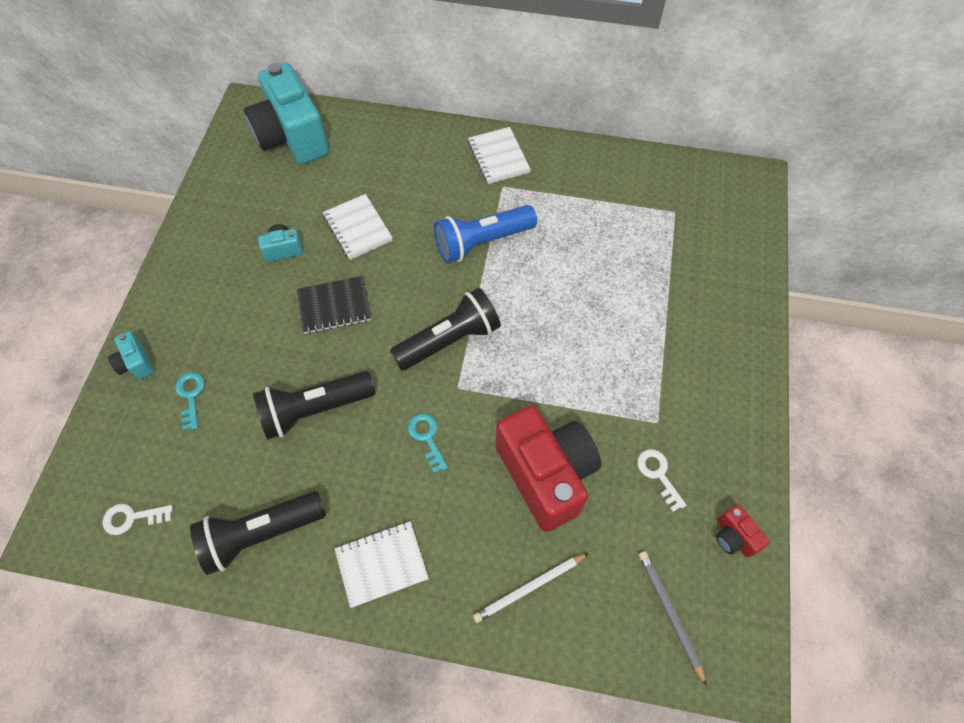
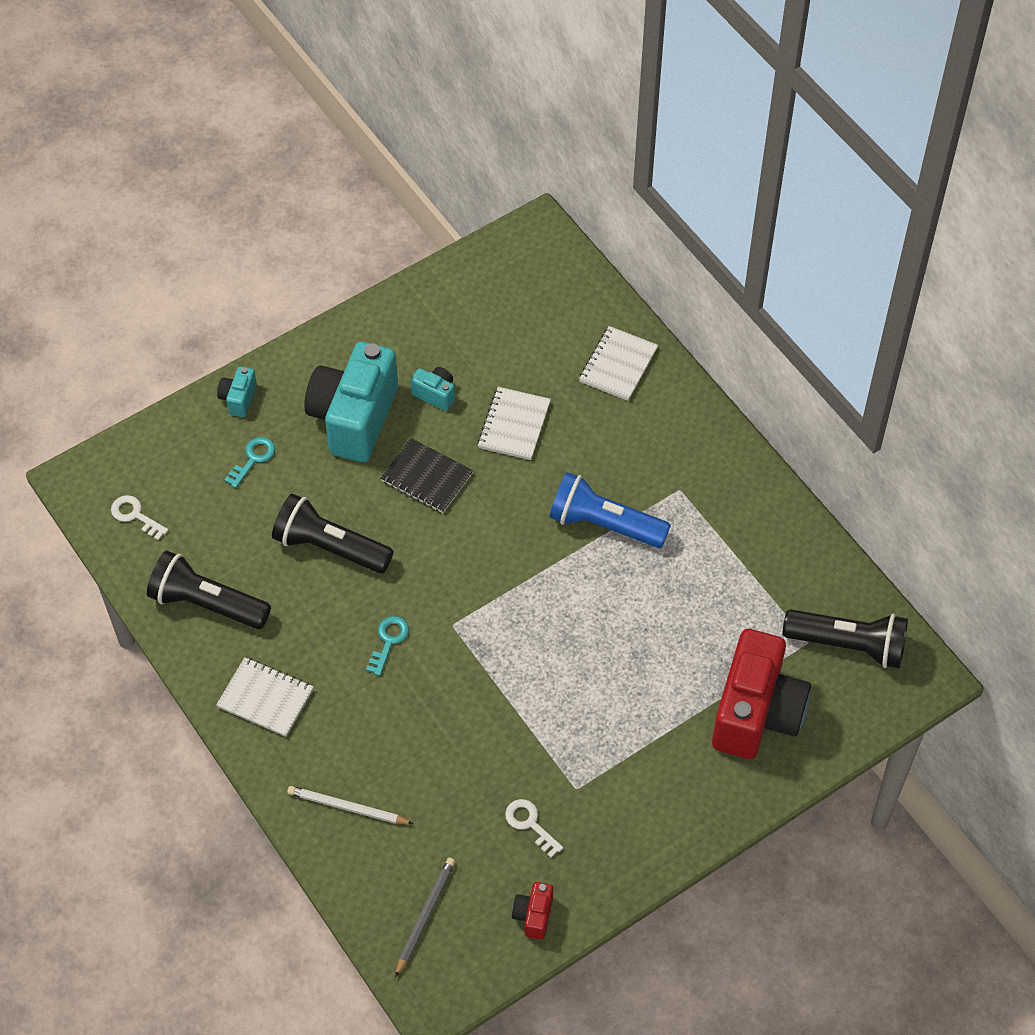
camera: 45 degrees right, 5 degrees down
turquoise camera [244,63,329,164] -> turquoise camera moved to [304,342,398,462]
black flashlight [390,288,501,371] -> black flashlight moved to [783,610,908,668]
white notebook [468,127,531,184] -> white notebook moved to [579,326,658,401]
red camera [495,406,601,532] -> red camera moved to [712,629,811,759]
white key [637,449,686,512] -> white key turned 60 degrees counterclockwise [505,799,563,858]

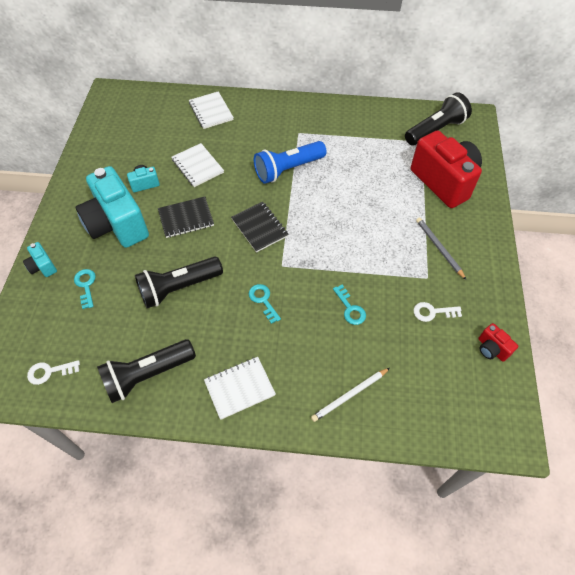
camera: 50 degrees left, 0 degrees up
grey pencil [395,858,455,977] -> grey pencil moved to [416,217,466,280]
none -> black notebook [231,202,289,253]
none -> turquoise key [333,285,366,325]

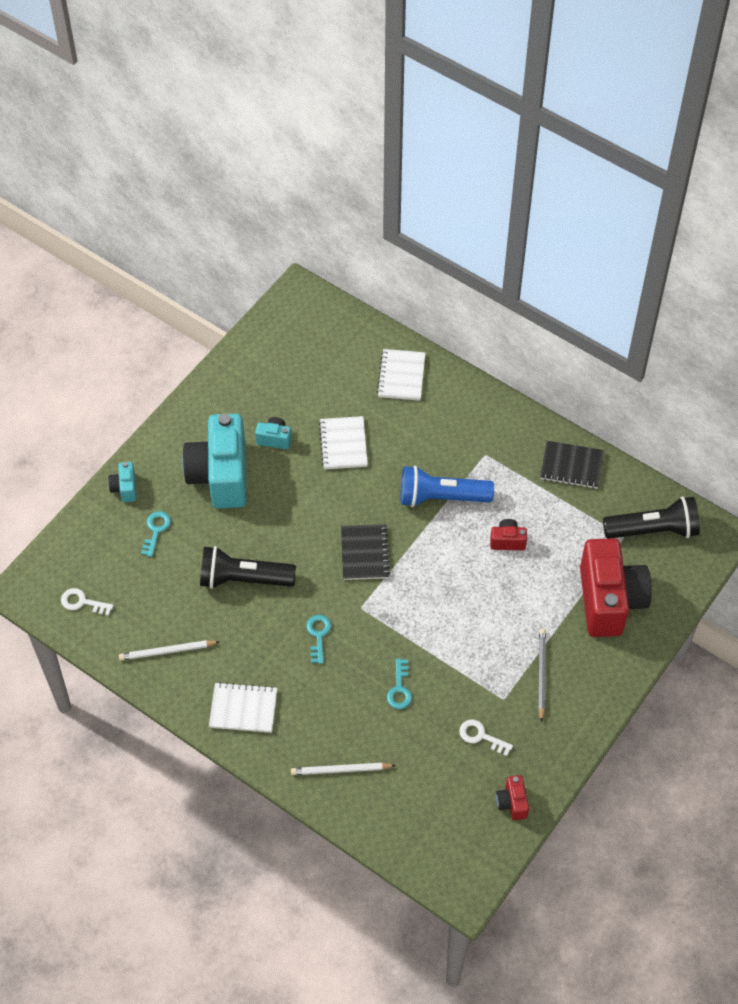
camera: 30 degrees right, 0 degrees up
black flashlight [97,339,196,403] -> white pencil [119,640,219,660]
black notebook [158,196,214,238] -> black notebook moved to [540,441,604,489]
none -> red camera [490,519,527,550]

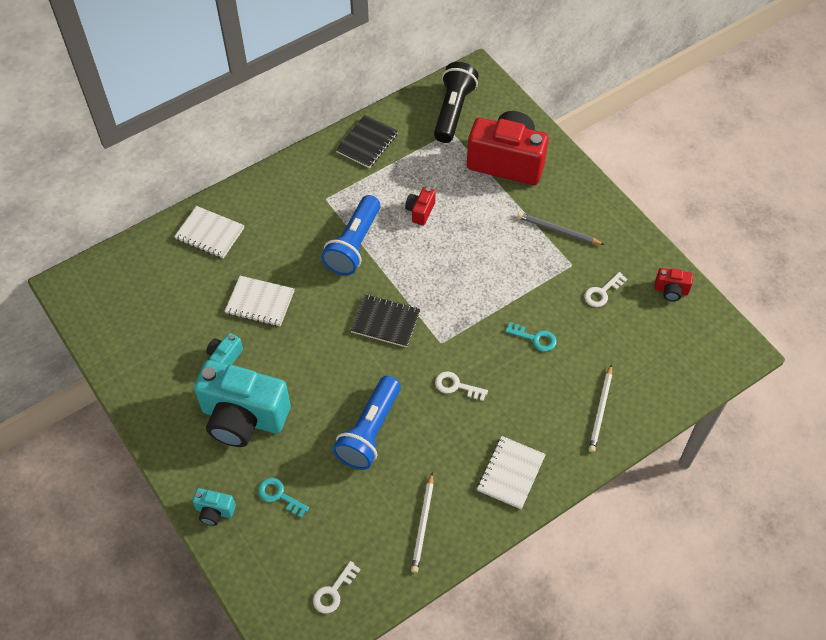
camera: 70 degrees left, 0 degrees up
black flashlight [200,546,296,589] -> blue flashlight [333,376,401,470]
turquoise key [306,615,331,664] -> white key [435,371,488,401]

